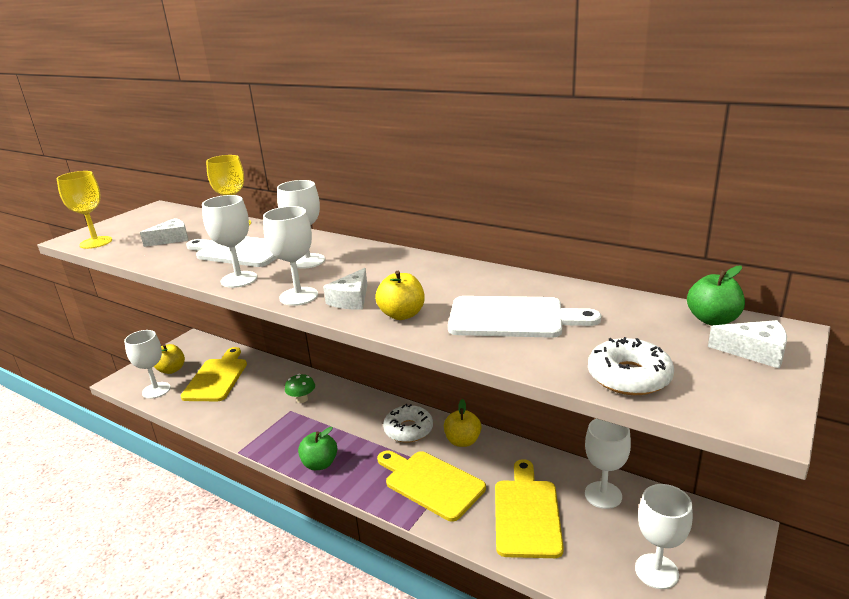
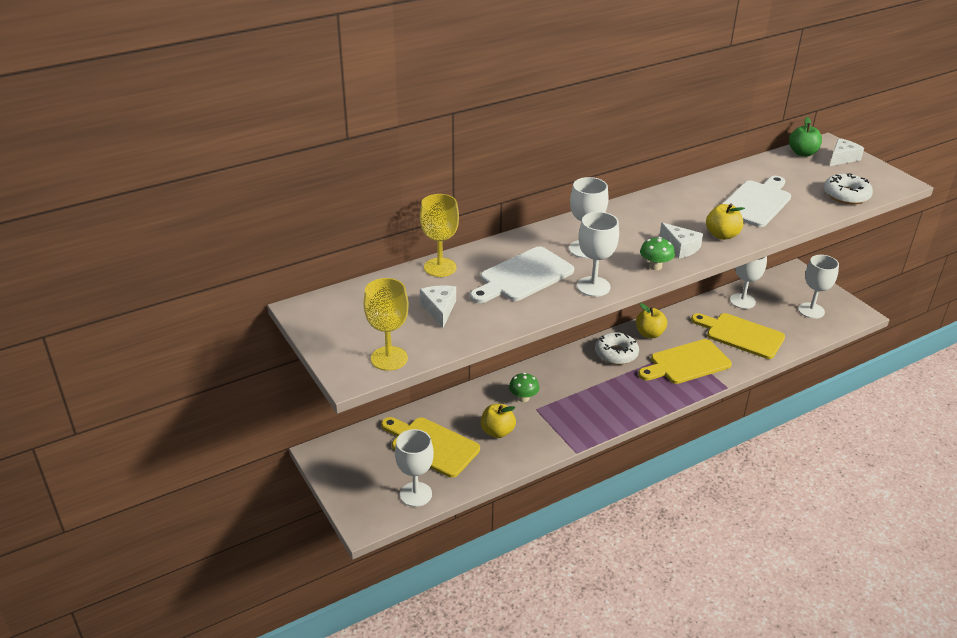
camera: 65 degrees left, 10 degrees up
yellow apple [154,344,185,374] -> yellow apple moved to [481,404,516,438]
white goblet [263,206,318,306] -> green mushroom [640,237,675,270]
green apple [298,427,337,470] -> none

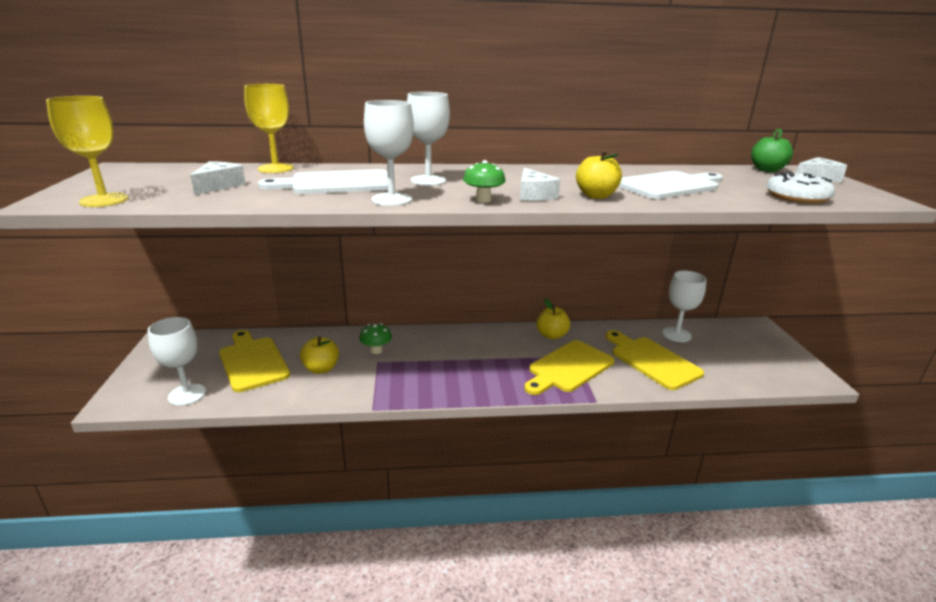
camera: 25 degrees right, 10 degrees down
white donut [595,332,639,365] -> none
yellow cutting board [638,339,732,384] -> yellow cutting board turned 45 degrees counterclockwise [524,340,614,395]
white goblet [798,255,839,319] -> none

